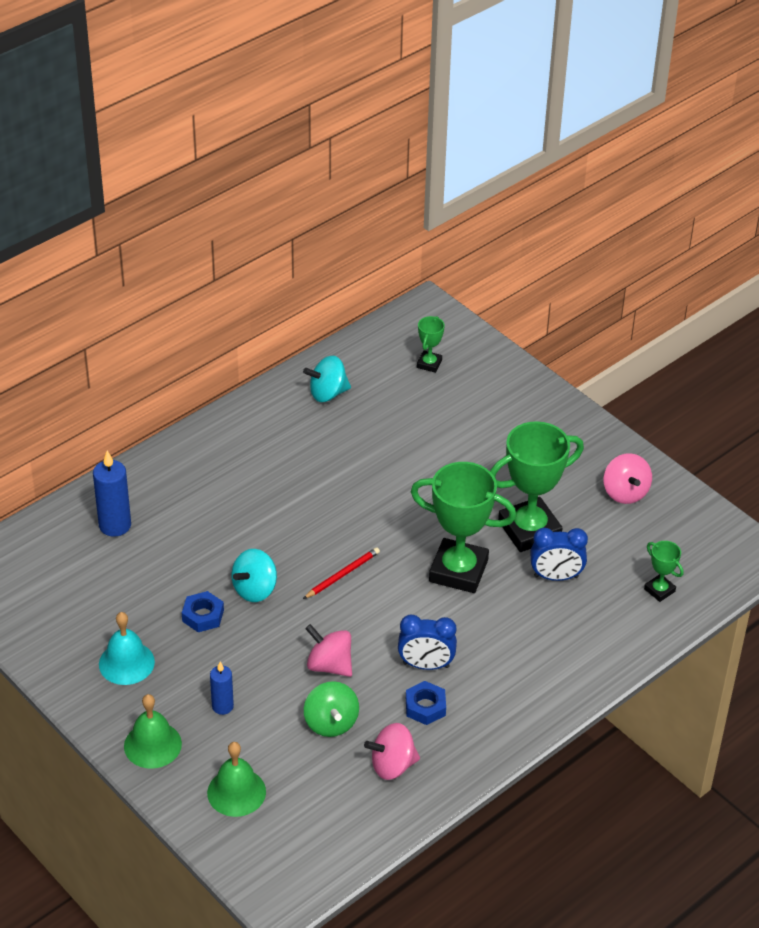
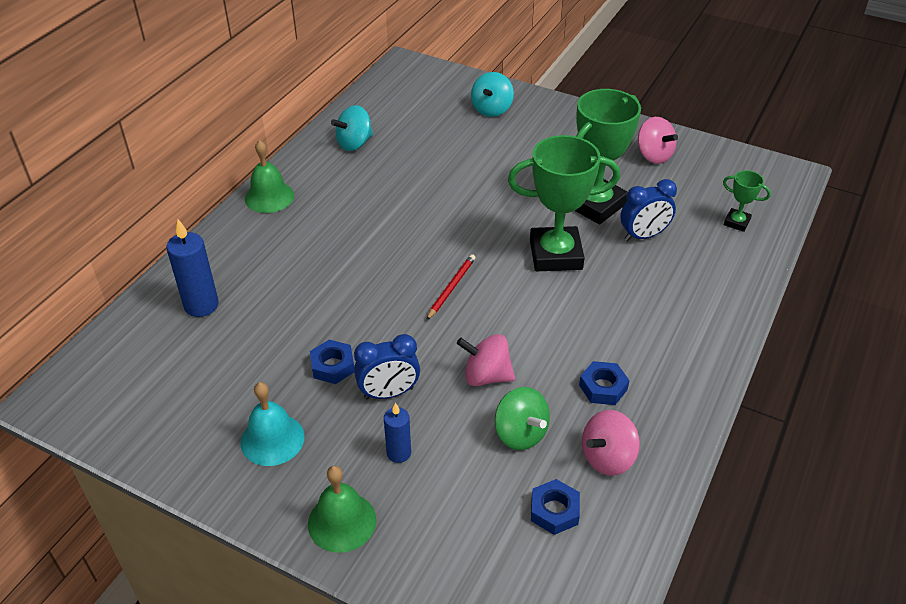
camera: 20 degrees left, 0 degrees up
green bell [207,742,266,817] -> green bell moved to [245,140,294,213]
turquoise spinning top [231,549,277,602] -> turquoise spinning top moved to [471,72,514,117]
blue clock [398,615,457,670] -> blue clock moved to [354,334,420,399]
green trophy [417,316,445,373] -> none
none -> blue nut [531,479,580,535]

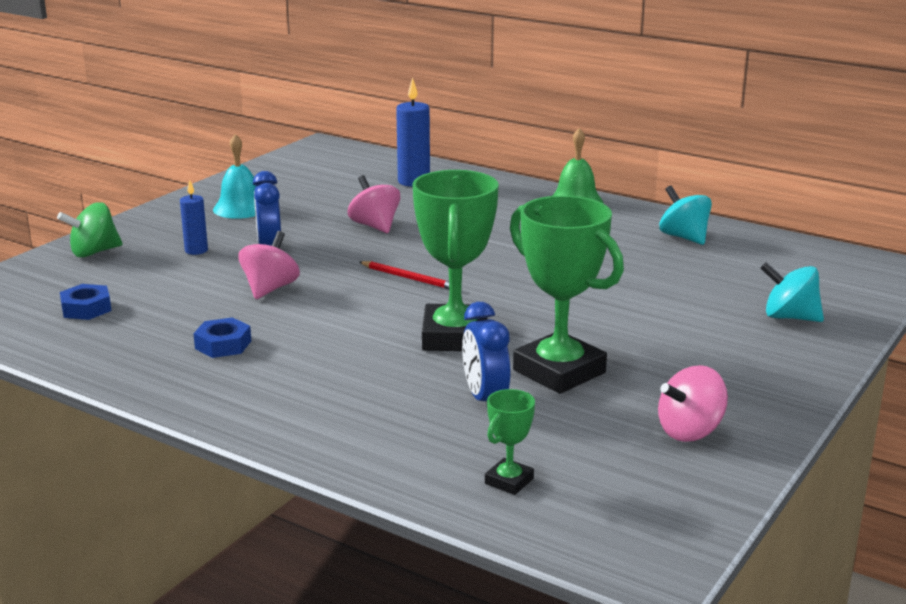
camera: 95 degrees right, 20 degrees down
green bell [308,466,376,553] -> none
blue nut [310,340,354,384] -> none
green spinning top [494,387,550,450] -> green spinning top moved to [57,202,123,258]
pink spinning top [582,410,640,476] -> pink spinning top moved to [348,175,401,233]

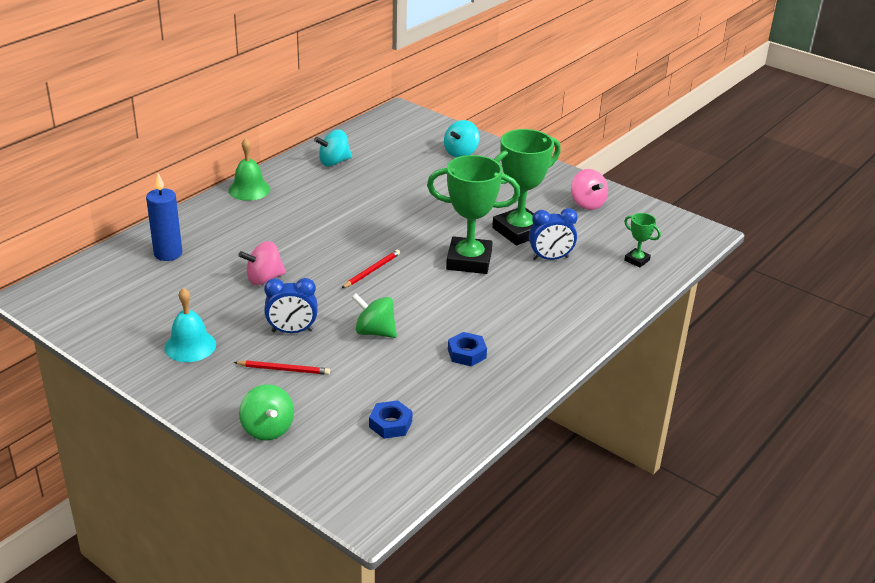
camera: 85 degrees left, 10 degrees up
blue candle [180,180,208,255] -> red pencil [234,360,330,375]
pink spinning top [239,231,300,299] -> green spinning top [352,293,397,338]

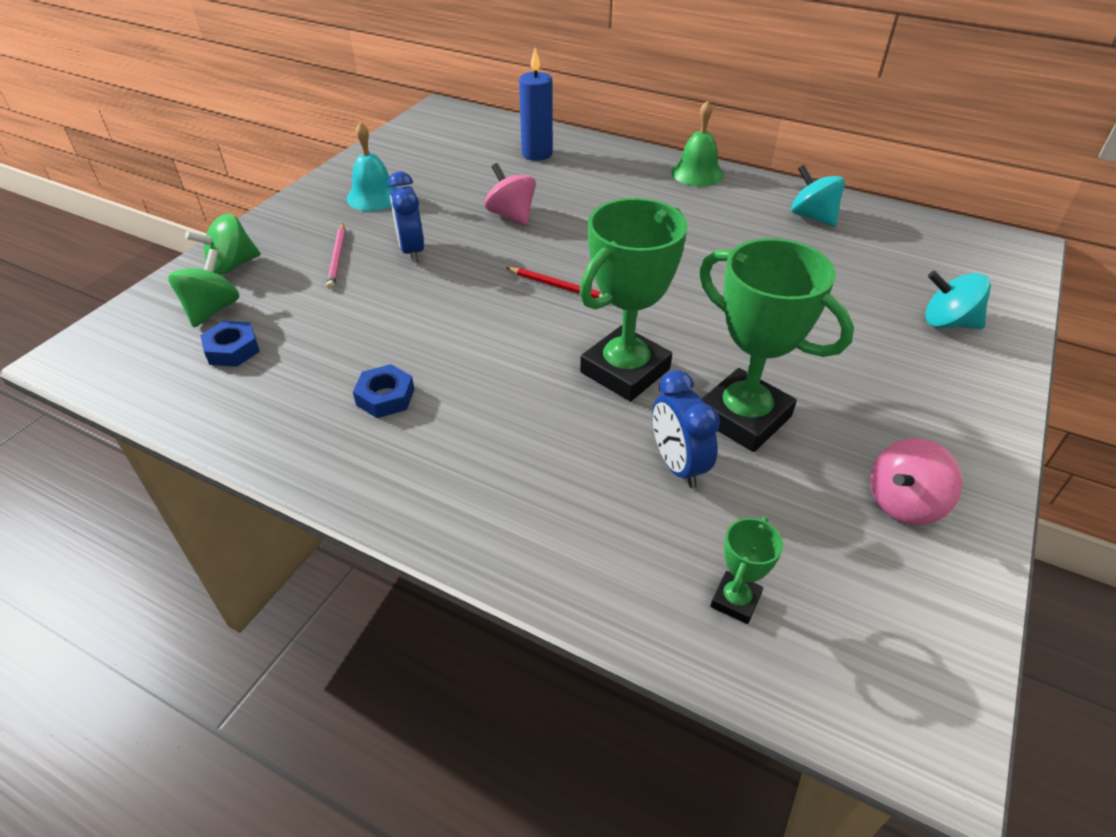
camera: 80 degrees right, 10 degrees up
red pencil [234,360,330,375] -> pink pencil [326,224,345,289]
green spinning top [352,293,397,338] -> green spinning top moved to [168,249,239,327]
green trophy [427,155,520,274] -> green trophy turned 45 degrees clockwise [579,198,688,401]

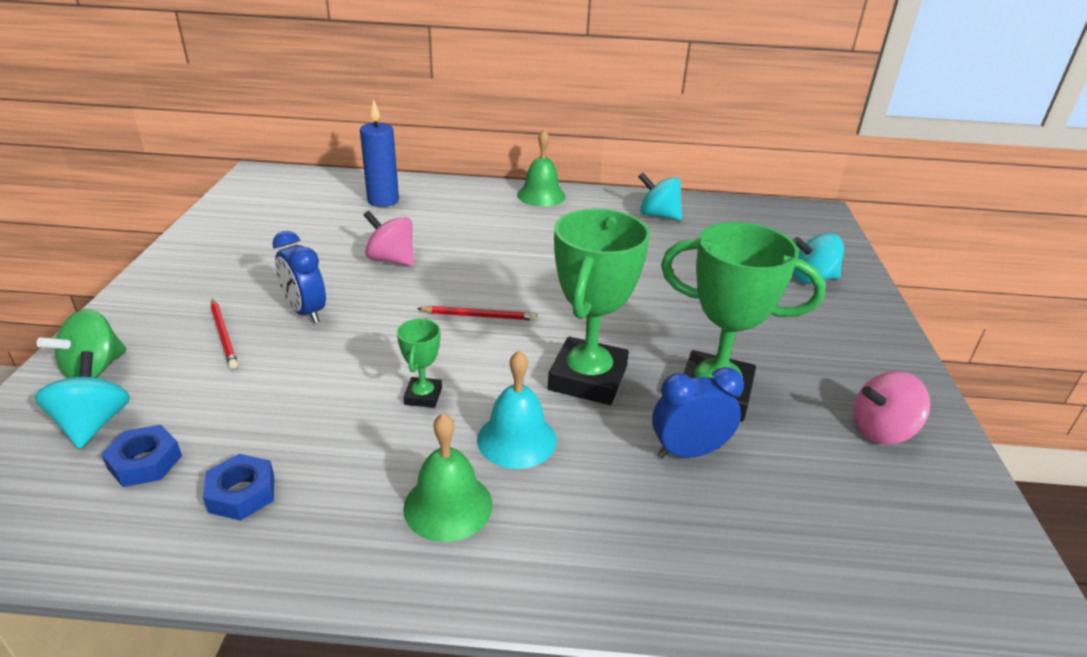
camera: 25 degrees left, 10 degrees down
green spinning top [168,249,239,327] -> turquoise spinning top [34,351,130,449]
pink pencil [326,224,345,289] -> red pencil [211,299,238,369]
turquoise bell [347,122,397,211] -> turquoise bell moved to [477,351,557,469]
blue nut [353,364,415,418] -> blue nut moved to [203,454,274,521]
blue clock [652,370,720,488] -> blue clock turned 120 degrees clockwise [652,367,744,458]
green trophy [710,517,783,624] -> green trophy moved to [397,318,442,408]
pink spinning top [870,438,962,525] -> pink spinning top turned 45 degrees clockwise [853,371,930,444]
none -> green bell [403,413,492,542]

